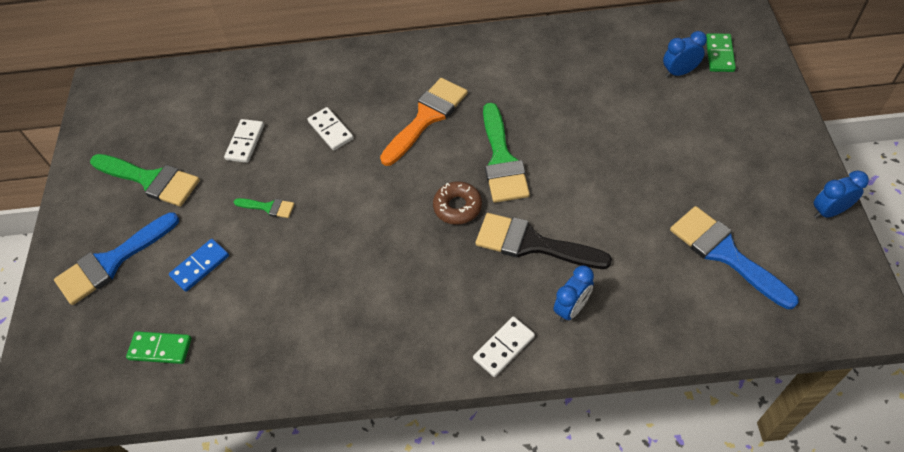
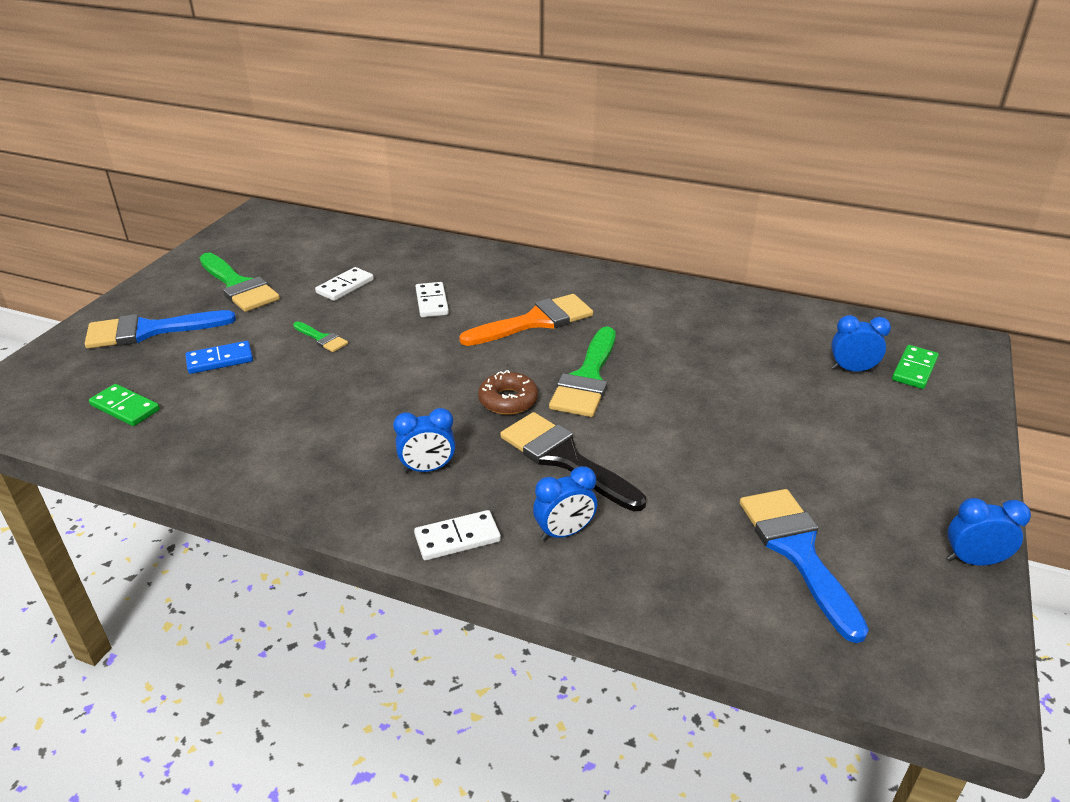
camera: 20 degrees right, 20 degrees down
none -> blue clock [393,408,455,473]

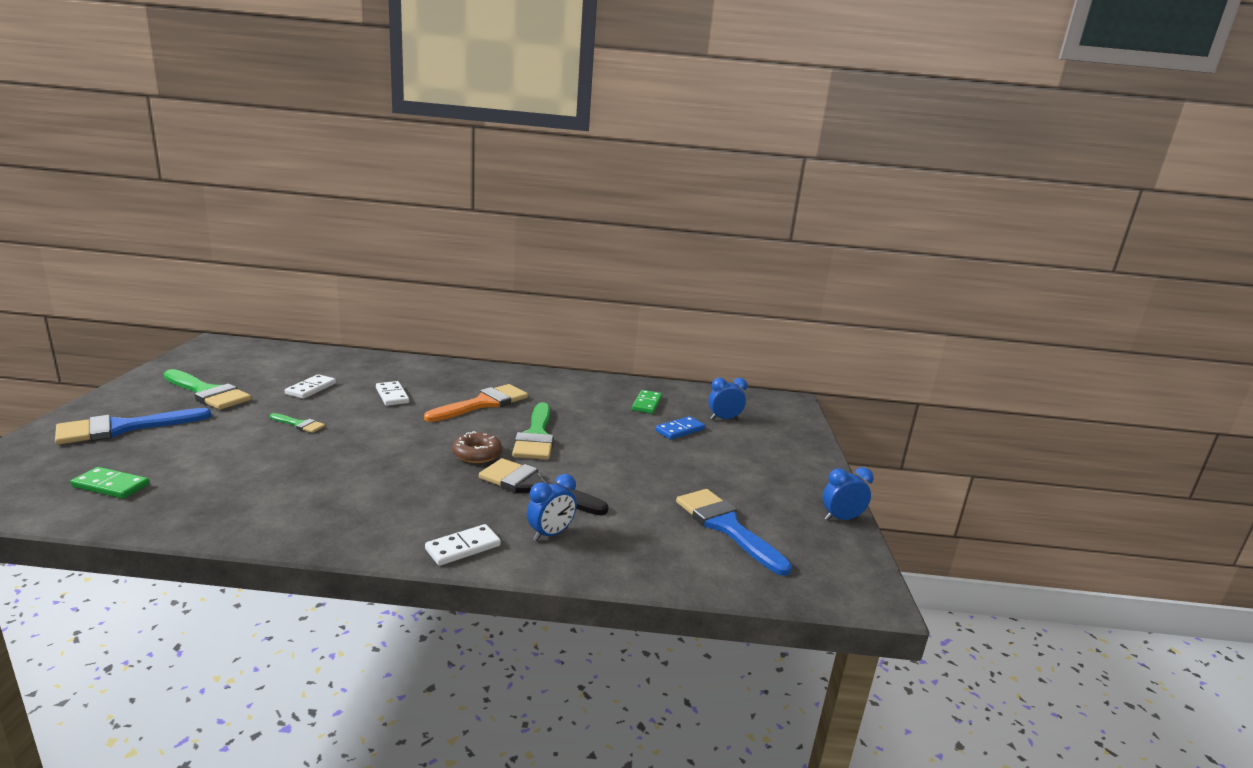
camera: 20 degrees left, 15 degrees down
blue domino [185,341,253,374] -> blue domino moved to [655,416,705,440]
blue clock [393,408,455,473] -> none
green domino [892,345,939,389] -> green domino moved to [632,390,662,414]

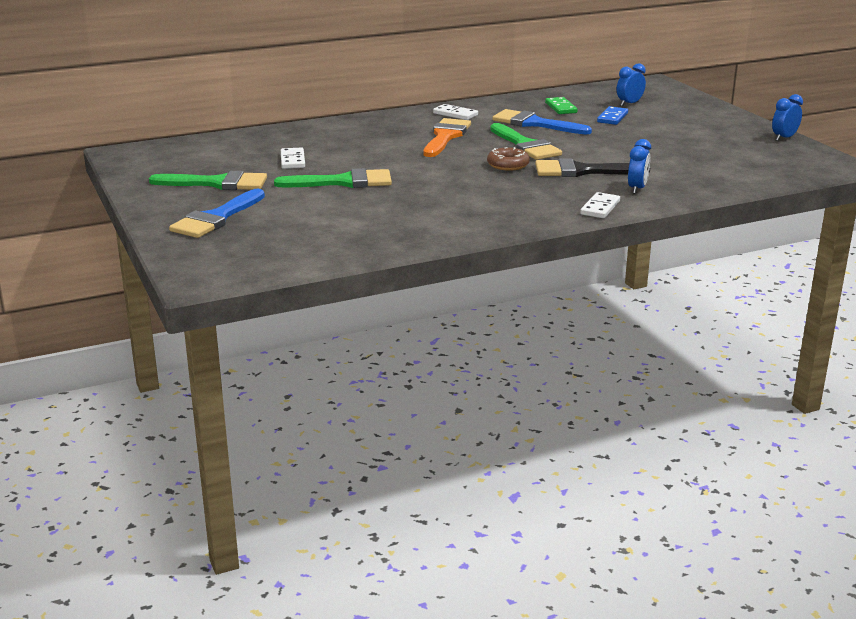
camera: 25 degrees left, 5 degrees up
green domino [70,467,150,499] -> none
green brush [270,413,325,433] -> green brush [274,168,392,188], size x2.03
white domino [376,381,409,406] -> white domino moved to [433,104,478,120]
blue brush [676,489,792,576] -> blue brush moved to [492,109,592,134]

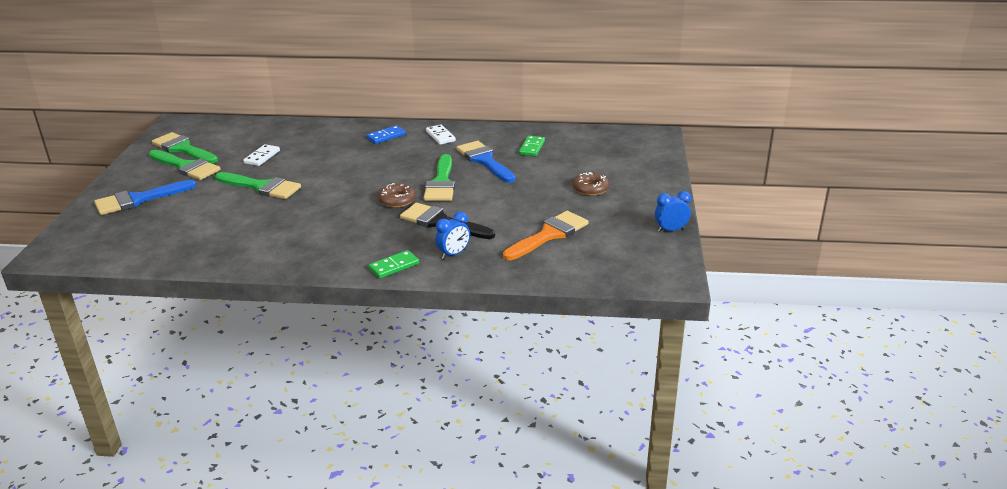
camera: 30 degrees right, 5 degrees up
orange brush [424,118,471,157] -> orange brush moved to [503,211,588,260]
white domino [580,192,620,218] -> green domino [369,250,419,278]
blue domino [597,106,628,125] -> blue domino moved to [367,125,406,144]
blue clock [617,63,646,106] -> none
none -> green brush [152,132,218,164]
none -> brown donut [573,172,609,196]

